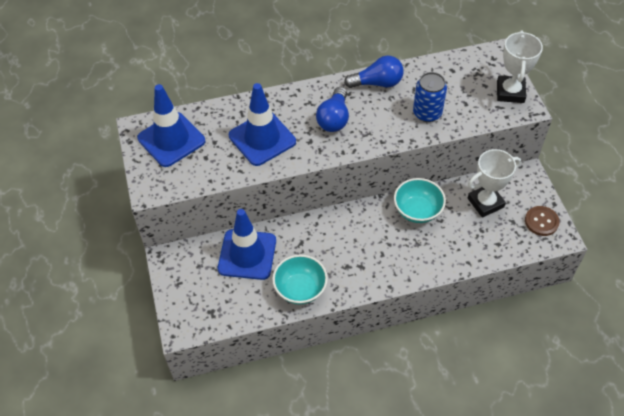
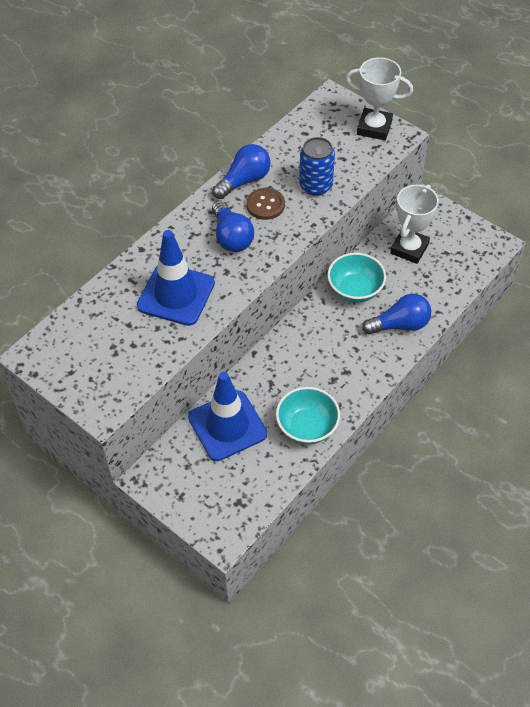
camera: 35 degrees left, 0 degrees up
blue traffic cone [137,84,205,167] -> none
white trophy [497,31,543,103] -> white trophy turned 45 degrees counterclockwise [346,57,413,140]
brown button [525,206,559,236] -> brown button moved to [246,188,285,220]
none -> blue light bulb [362,294,431,335]

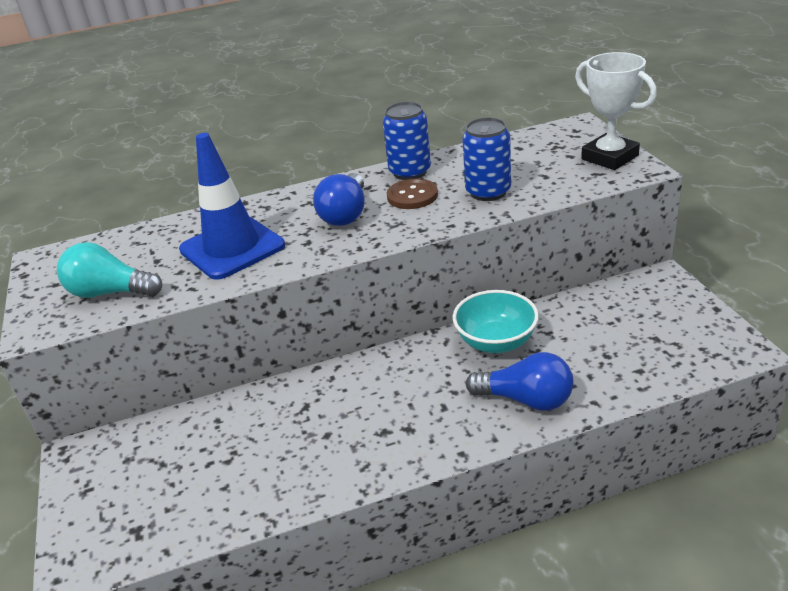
camera: 35 degrees right, 20 degrees down
blue traffic cone [188,372,267,461] -> none
blue light bulb [212,144,271,199] -> blue can [383,102,431,180]
turquoise bowl [276,387,340,444] -> none
white trophy [390,185,439,264] -> none
none -> turquoise light bulb [57,242,162,298]

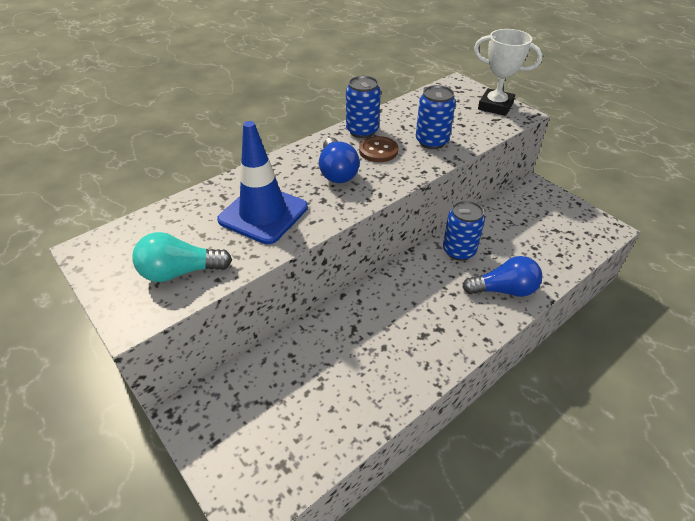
camera: 25 degrees left, 10 degrees up
turquoise bowl [453,290,539,353] -> blue can [443,200,485,261]

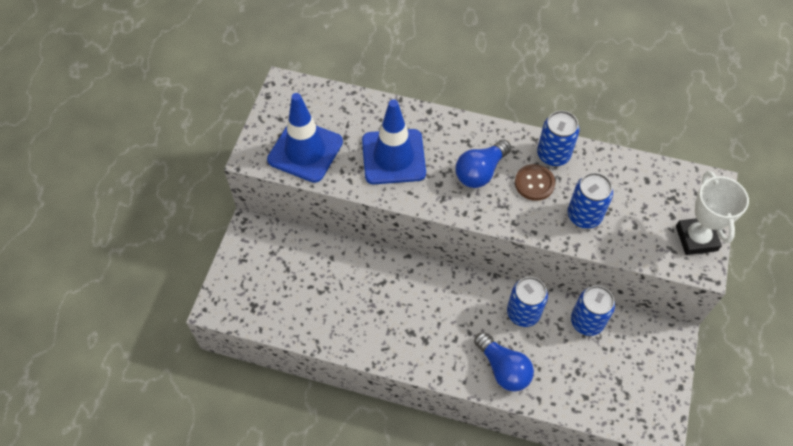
camera: 55 degrees right, 15 degrees up
turquoise light bulb [132,232,232,282] -> blue traffic cone [267,93,343,183]
none -> blue can [571,286,615,336]

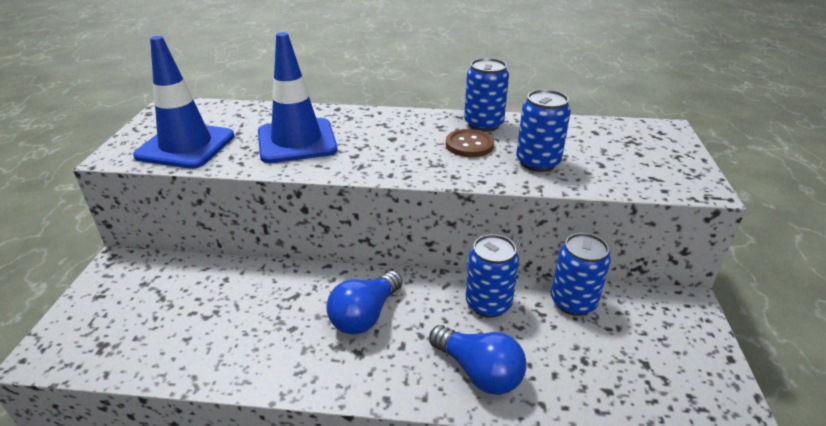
camera: 10 degrees left, 25 degrees down
blue light bulb [455,139,511,188] -> blue light bulb moved to [326,271,403,335]
white trophy [676,171,749,255] -> none

